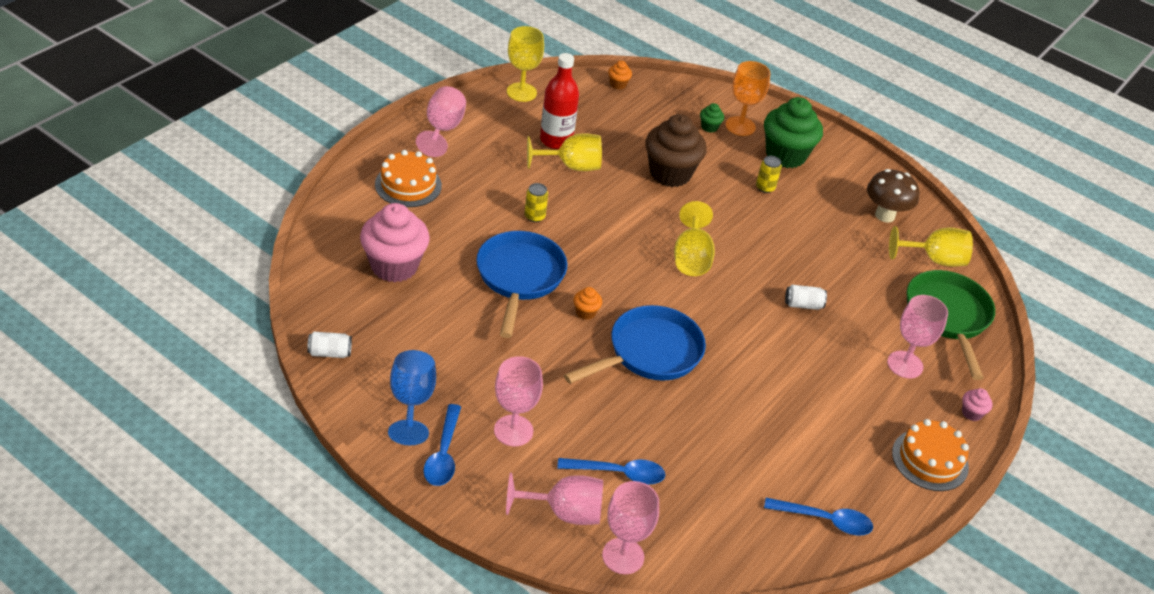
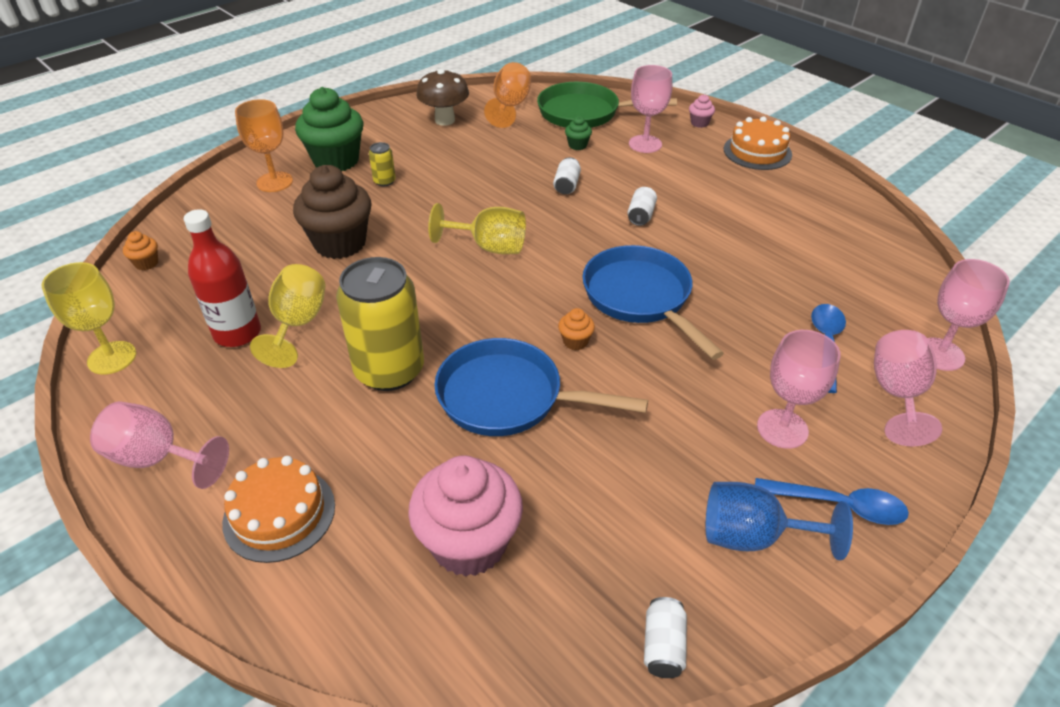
camera: 75 degrees left, 0 degrees up
yellow can [524,183,548,222] -> yellow can [336,257,424,391], size x2.38
green cupcake [700,103,724,133] -> green cupcake moved to [565,116,592,150]
blue spoon [764,498,873,535] -> none
yellow goblet [889,226,973,267] -> orange goblet [484,62,531,128]
none -> white can [628,187,657,226]

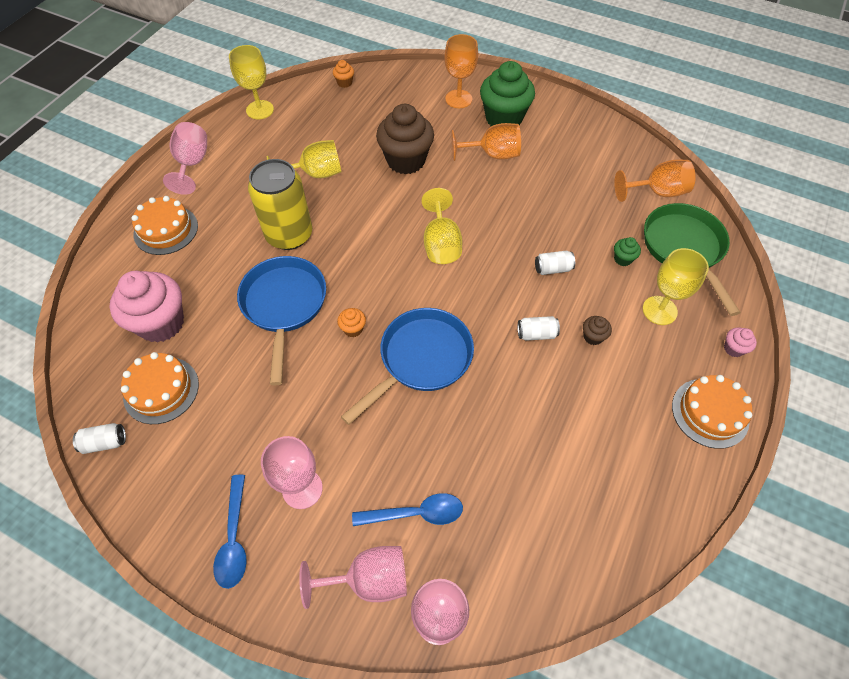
camera: 70 degrees right, 15 degrees up
red bottle [183,209,261,347] -> none
yellow can [369,142,396,186] -> orange goblet [451,123,521,161]
brown mushroom [416,69,469,126] -> none
pink goblet [629,65,672,153] -> yellow goblet [643,248,709,325]
blue goblet [706,482,853,560] -> none
none -> orange cake [121,352,199,424]
none -> brown cupcake [583,316,612,345]

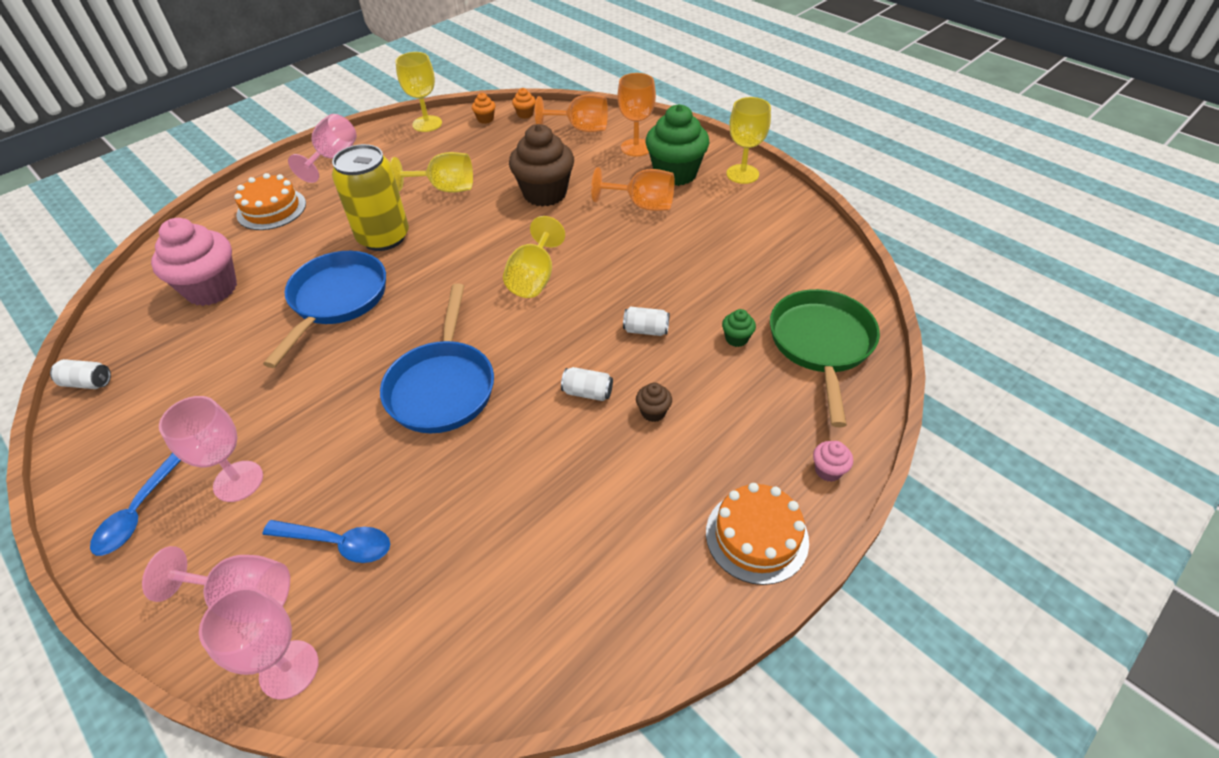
camera: 20 degrees right, 10 degrees down
orange cake [121,352,199,424] -> none
orange cupcake [337,308,366,337] -> orange cupcake moved to [472,93,495,124]
blue pan [341,308,474,425] -> blue pan turned 120 degrees clockwise [380,284,494,433]
orange goblet [614,160,696,202] -> orange goblet moved to [535,94,608,132]
yellow goblet [643,248,709,325] -> yellow goblet moved to [726,97,771,184]

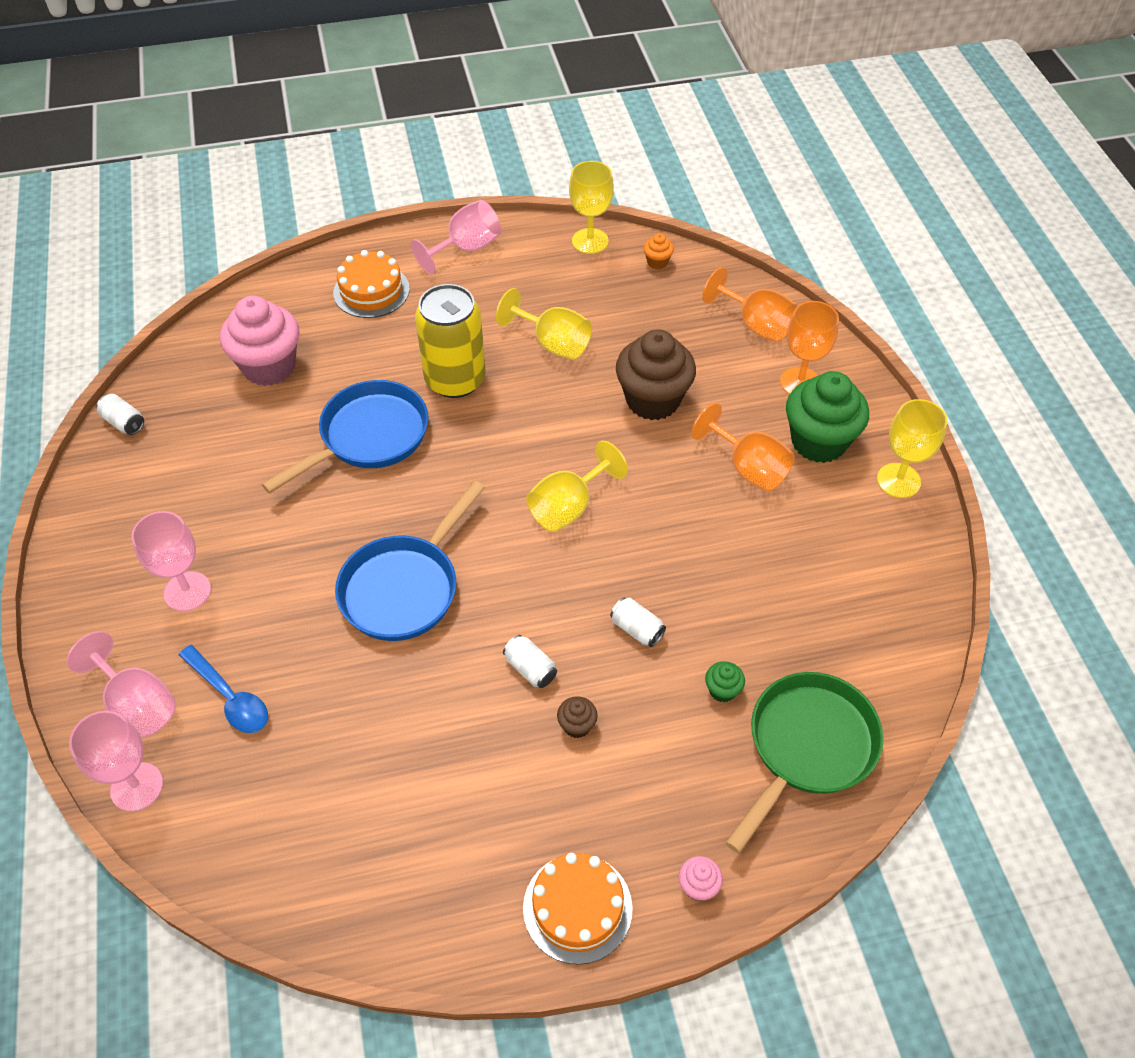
camera: 30 degrees right, 5 degrees up
blue spoon [90,453,181,556] -> none
orange cupcake [512,88,536,119] -> none

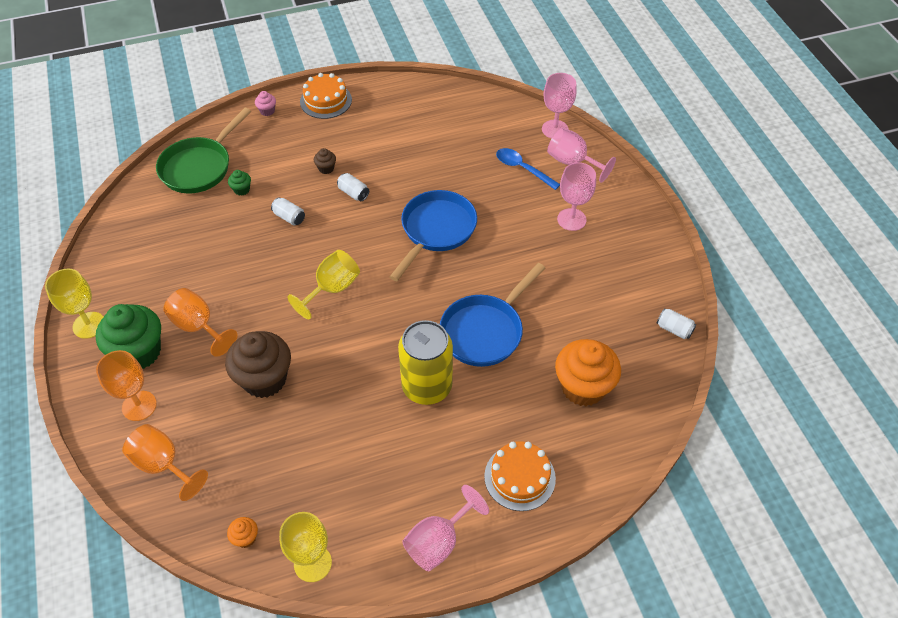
camera: 175 degrees right, 0 degrees up
pink cupcake [220,296,299,386] -> orange cupcake [555,339,621,406]
yellow goblet [496,288,592,360] -> none

